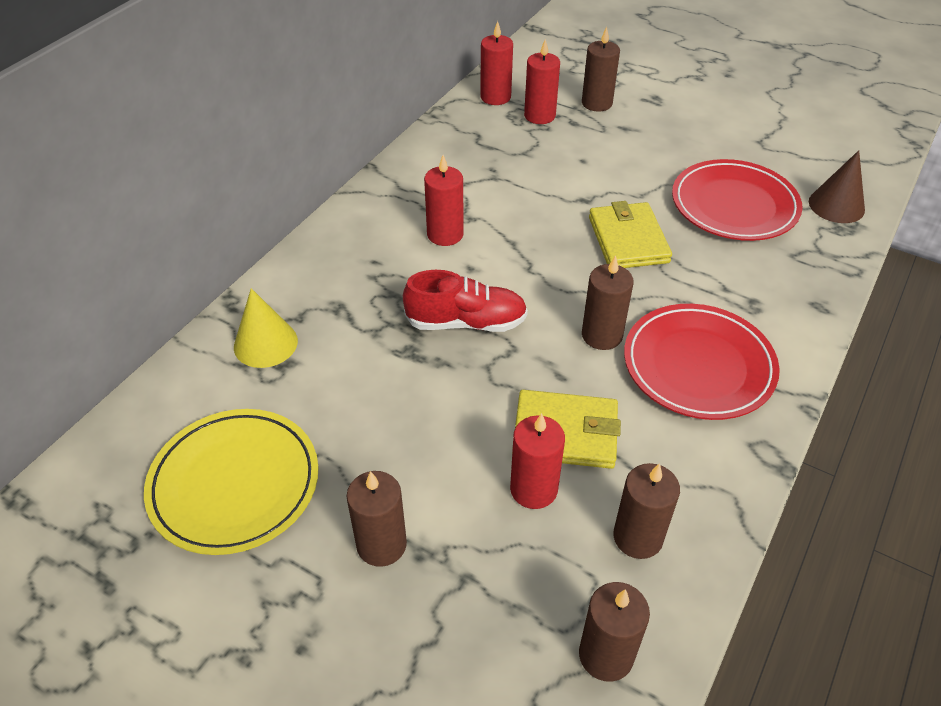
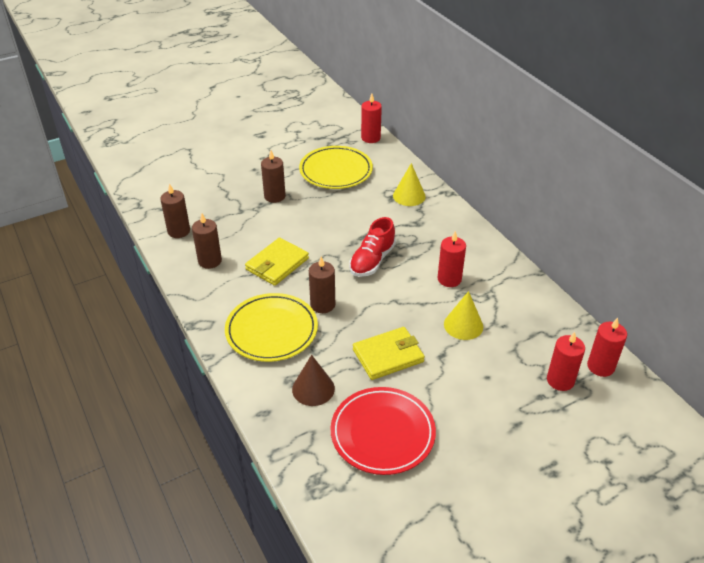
camera: 120 degrees right, 5 degrees down
red candle [510,413,565,509] -> red candle moved to [361,94,382,143]
brown candle [582,27,620,112] -> none
yellow wallet [589,201,672,268] -> yellow wallet turned 45 degrees counterclockwise [353,327,425,380]
red plate [624,304,780,420] -> yellow plate [225,293,318,362]
brown cone [809,150,865,223] -> brown cone moved to [292,355,335,406]
none -> yellow cone [444,291,483,340]

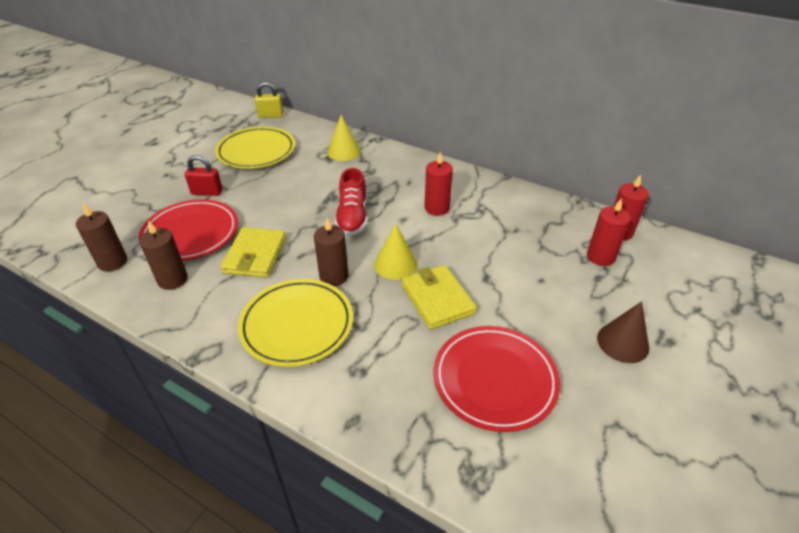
camera: 30 degrees left, 0 degrees up
brown candle [261,150,286,203] -> red padlock [185,155,223,196]
brown cone [292,355,335,406] -> brown cone moved to [597,301,649,363]
yellow wallet [353,327,425,380] -> yellow wallet turned 60 degrees counterclockwise [402,265,477,329]
red candle [361,94,382,143] -> yellow padlock [255,82,283,118]
yellow cone [444,291,483,340] -> yellow cone moved to [374,223,417,280]
none -> red plate [139,199,238,261]

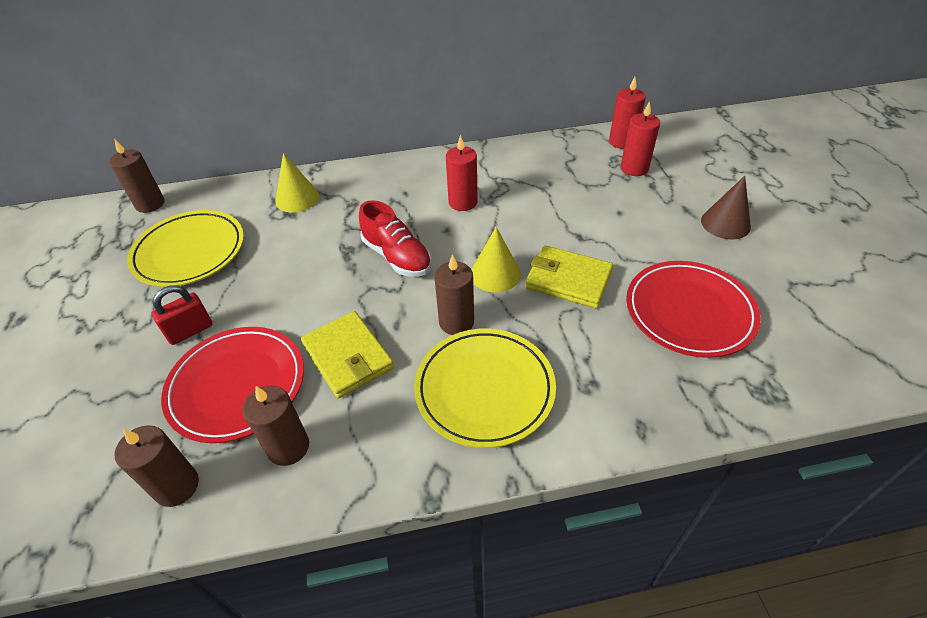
camera: 40 degrees left, 5 degrees up
yellow padlock [255,82,283,118] -> brown candle [109,140,165,213]

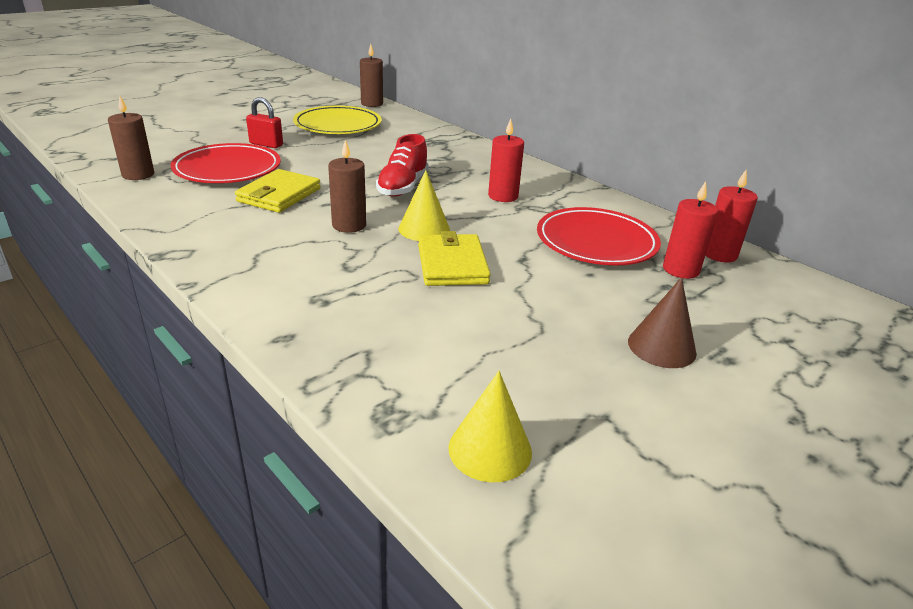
camera: 55 degrees right, 15 degrees down
brown candle [243,386,309,466] -> none
yellow cone [275,153,319,212] -> yellow cone moved to [448,371,532,482]
yellow plate [414,329,556,448] -> none
red plate [626,261,761,358] -> red plate moved to [537,207,661,266]

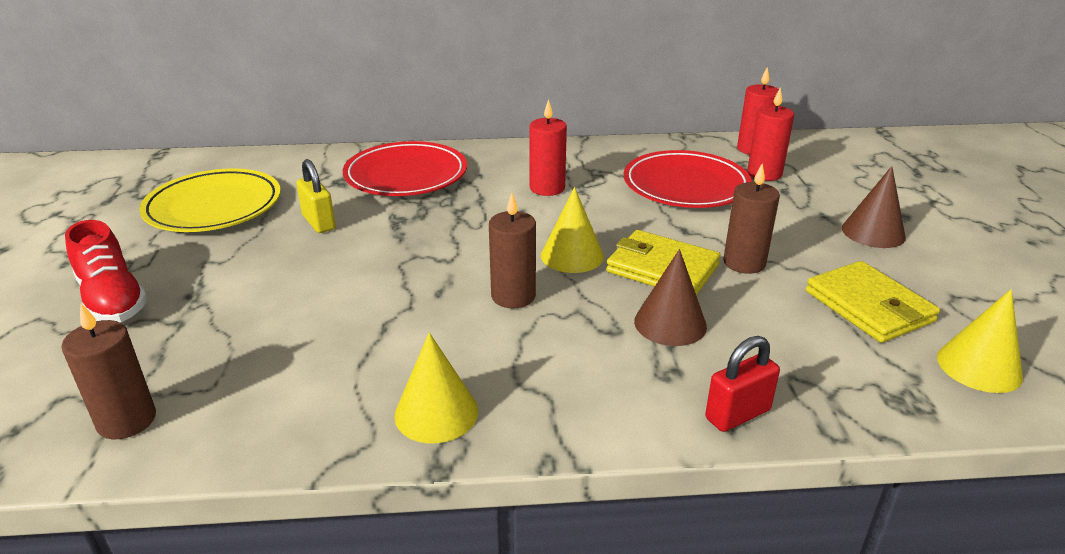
camera: 50 degrees left, 0 degrees up
red plate [170,143,281,183] -> red plate moved to [343,141,467,196]
yellow wallet [235,169,321,213] -> yellow wallet moved to [806,261,940,343]
red padlock [246,97,283,148] -> red padlock moved to [705,336,780,432]
brown candle [360,44,383,107] -> brown candle moved to [723,163,780,274]
red shoe [376,134,429,197] -> red shoe moved to [65,220,148,322]
none -> yellow padlock [296,159,336,233]
none -> yellow cone [394,332,478,443]
none -> brown cone [634,249,707,346]

